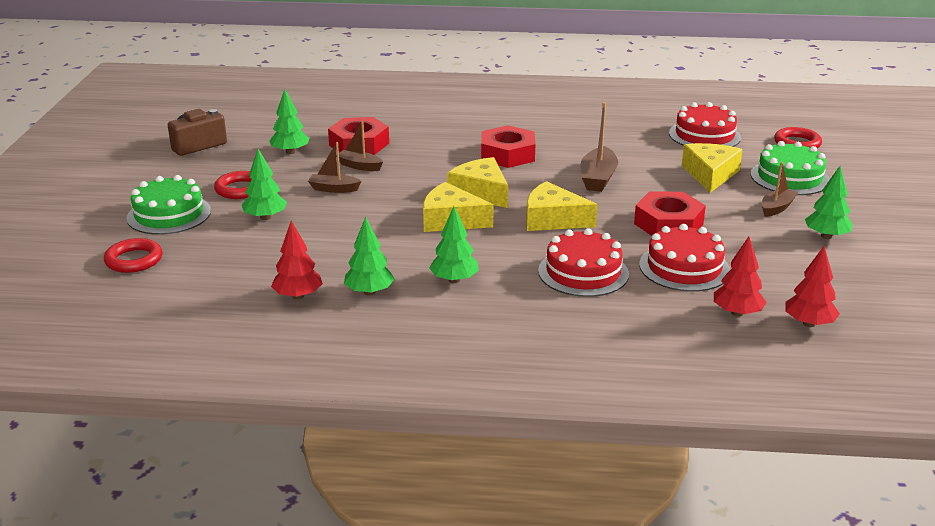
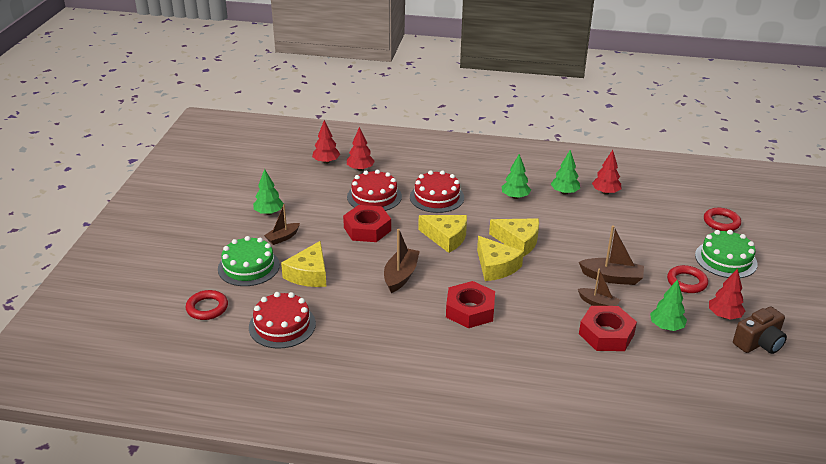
camera: 175 degrees left, 5 degrees up
green tree [242,149,287,220] -> none
brown boat [308,142,362,193] -> brown boat [579,225,644,285], size x1.53
none -> red tree [709,268,745,319]

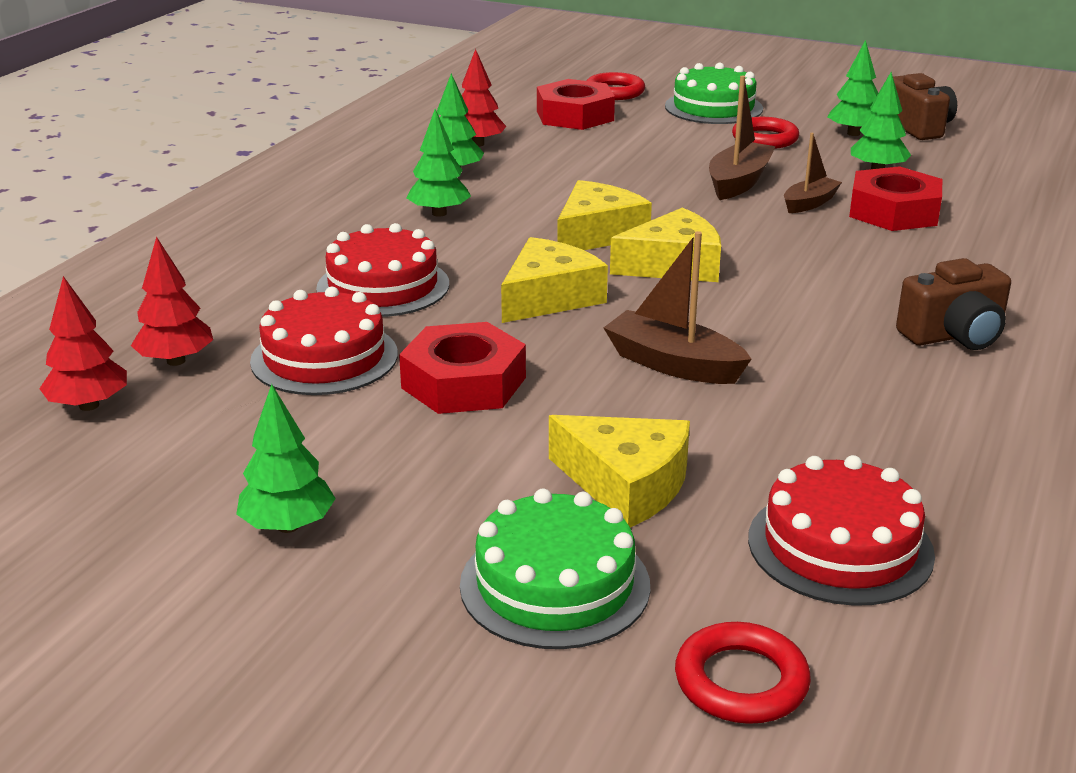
camera: 75 degrees left, 5 degrees down
brown boat [264,204,300,245] -> none
red nut [446,281,495,328] -> red nut moved to [537,79,615,130]
red tree [709,268,745,319] -> green tree [828,40,878,136]
none -> brown camera [896,258,1011,350]

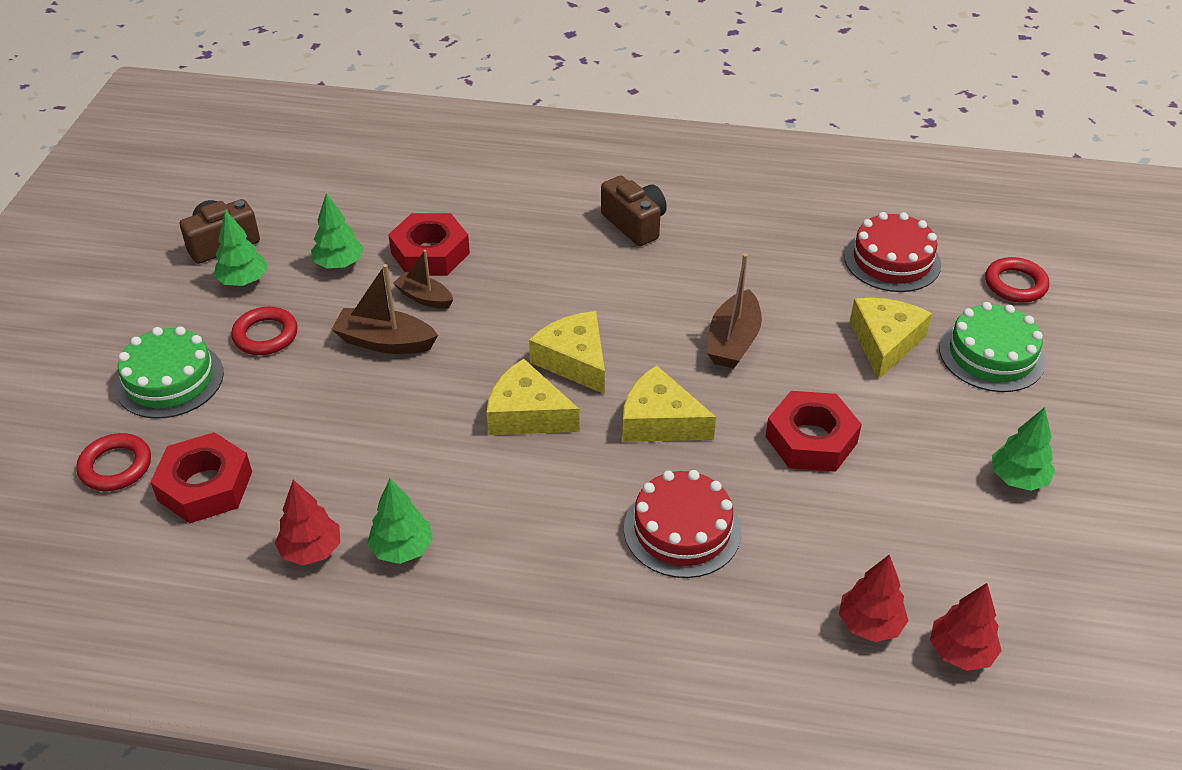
camera: 105 degrees left, 15 degrees up
red cake [250,287,398,395] -> none
green tree [406,109,471,217] -> none

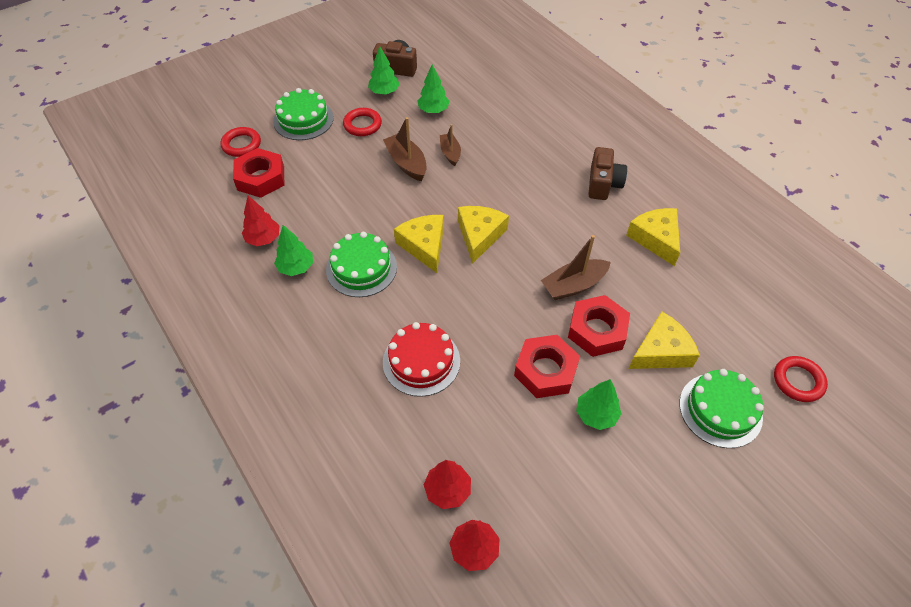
camera: 45 degrees right, 10 degrees up
red nut [388,213,470,276] -> red nut moved to [568,295,630,357]
yellow cheese [622,365,716,442] -> yellow cheese moved to [626,208,680,266]
red cake [844,212,941,292] -> none
green tree [992,407,1055,491] -> green tree moved to [576,379,622,430]
none -> green cake [326,232,397,297]

